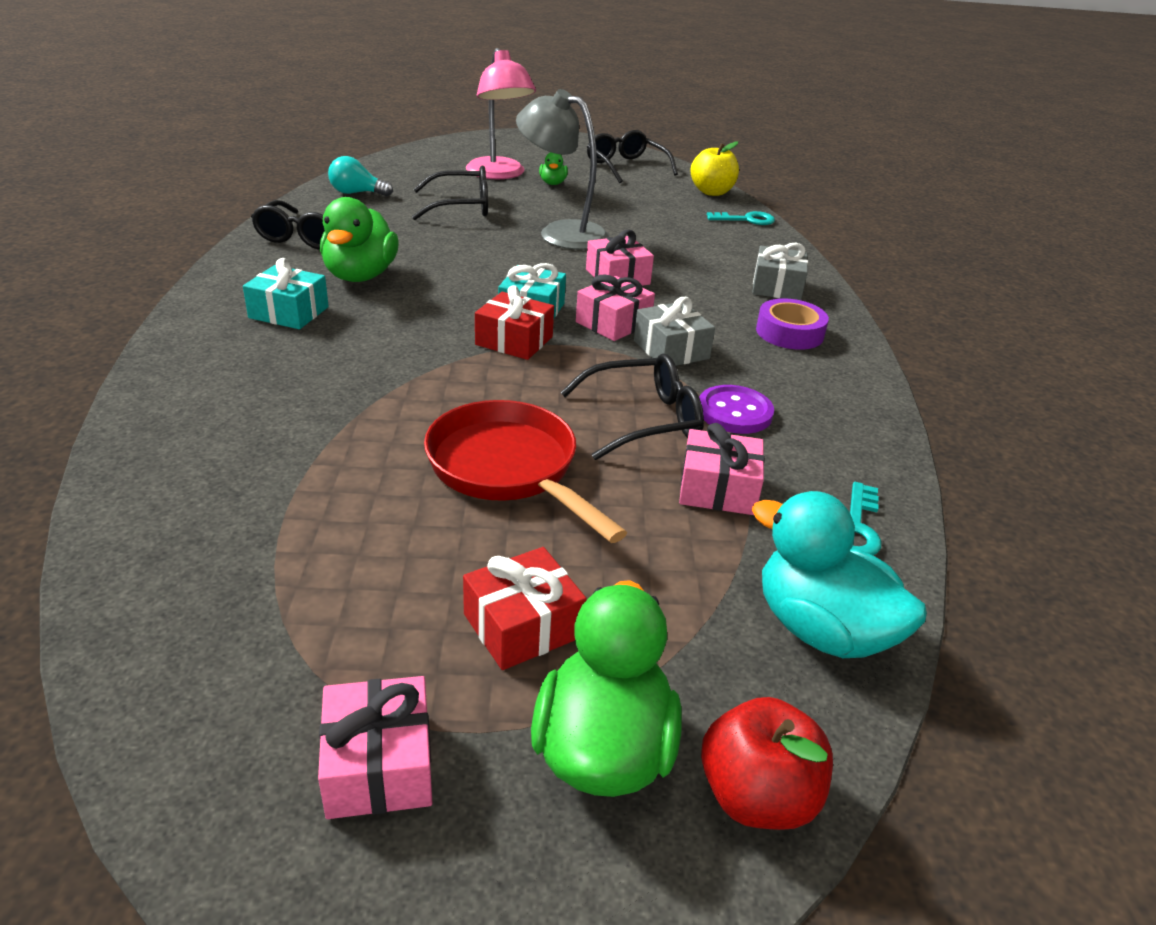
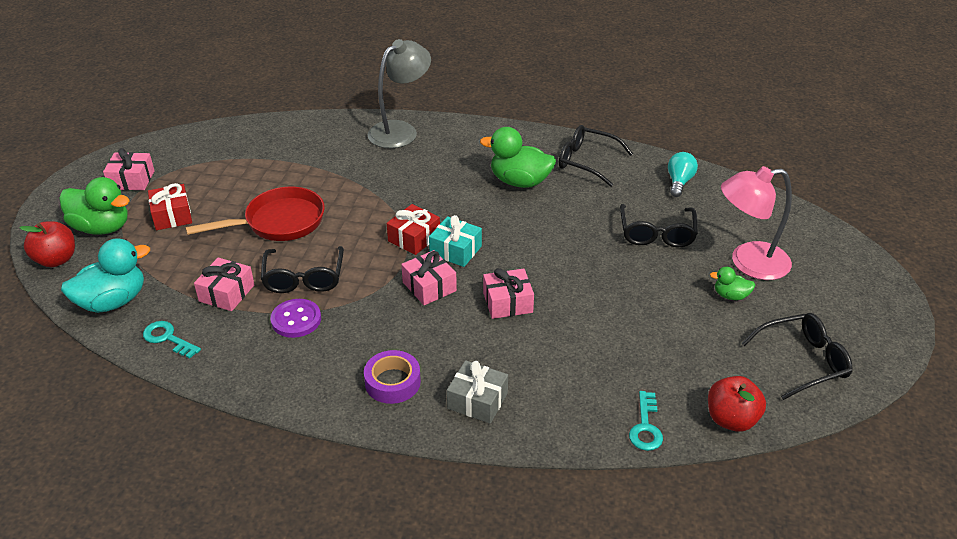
camera: 105 degrees right, 5 degrees up
turquoise gift [243,258,329,329] -> none
grey lamp [516,89,609,250] -> grey lamp moved to [368,39,431,148]
grey gift [634,297,715,366] -> none
yellow apple [690,142,739,196] -> red apple [708,376,766,432]

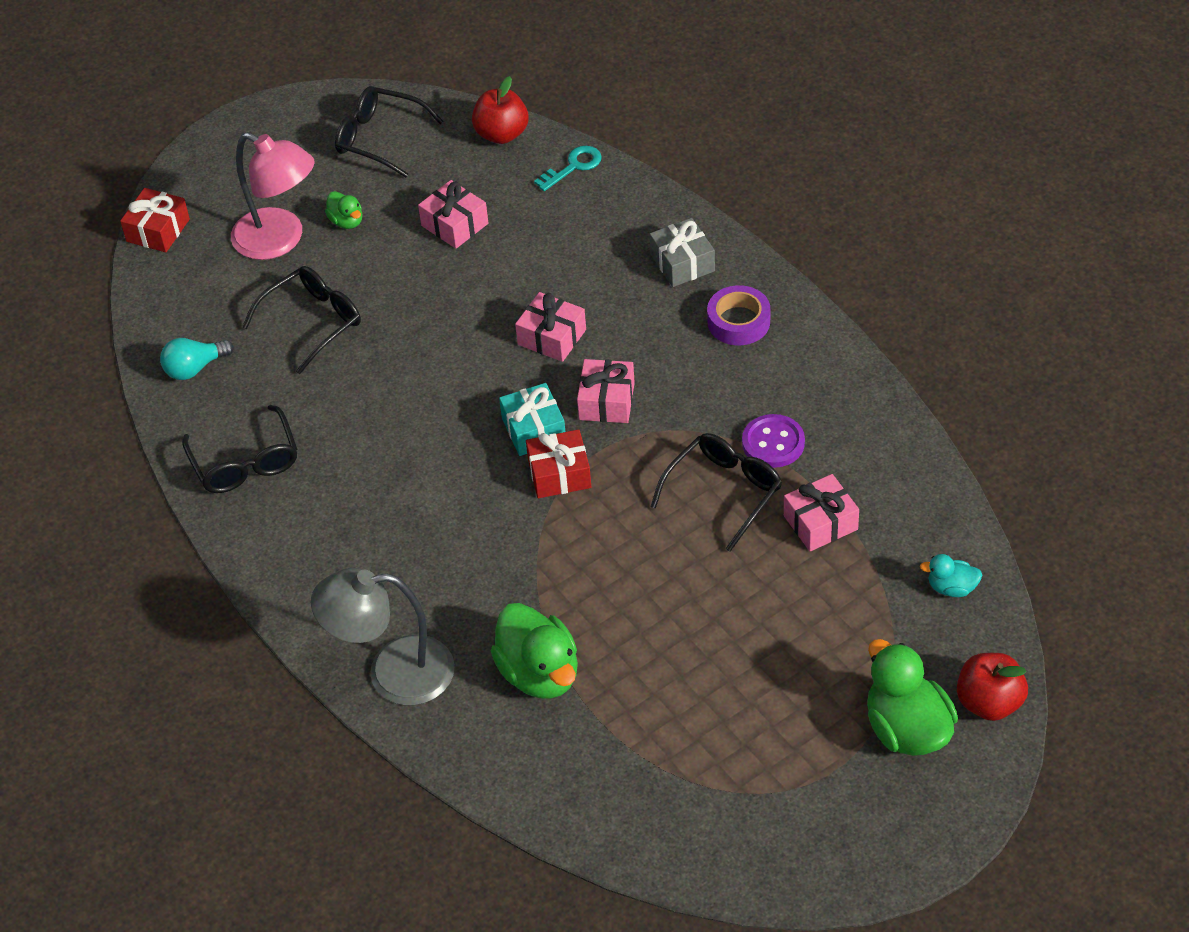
camera: 135 degrees left, 10 degrees up
turquoise duck [61,238,150,313] -> turquoise duck [920,554,982,597], size x0.51
pink gift [103,148,155,190] -> pink gift moved to [418,180,488,249]
turquoise key [143,321,201,359] -> none
red gift [148,183,192,230] -> red gift moved to [120,188,190,252]
red pan [185,187,325,241] -> none
green duck [480,127,556,188] -> green duck moved to [491,603,578,699]

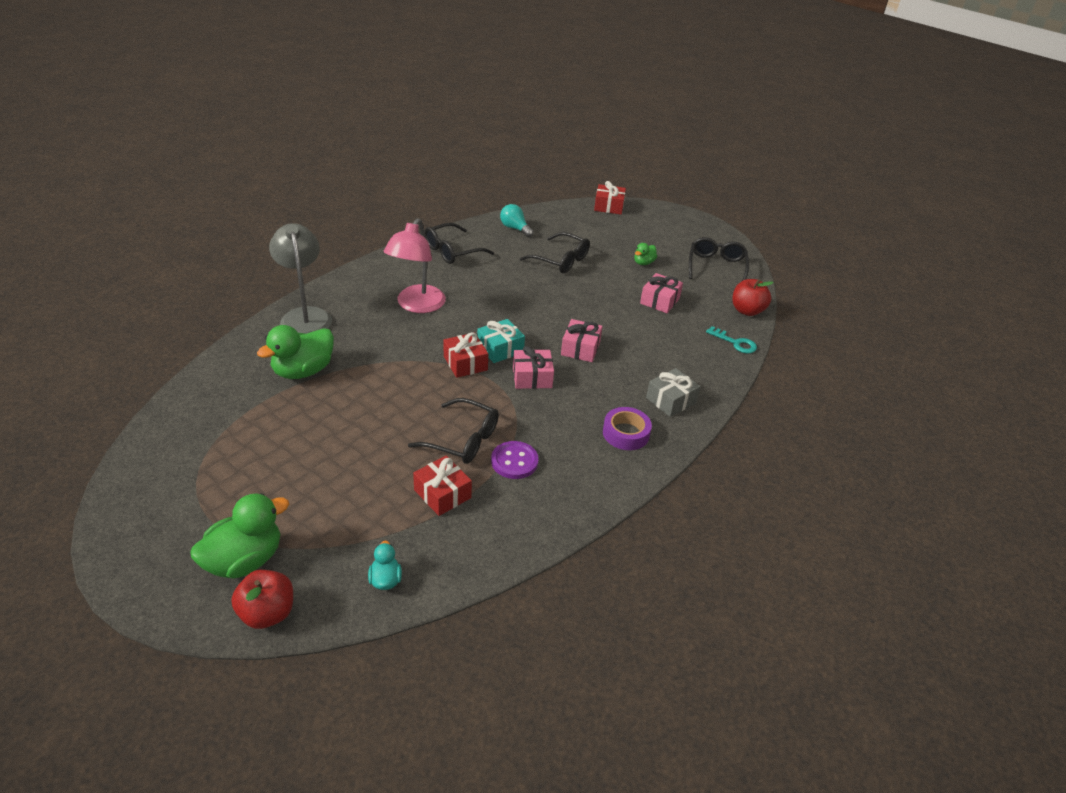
camera: 70 degrees right, 10 degrees down
pink lamp [231,132,315,260] -> pink lamp moved to [384,218,446,313]
pink gift [784,474,859,551] -> red gift [413,456,472,516]

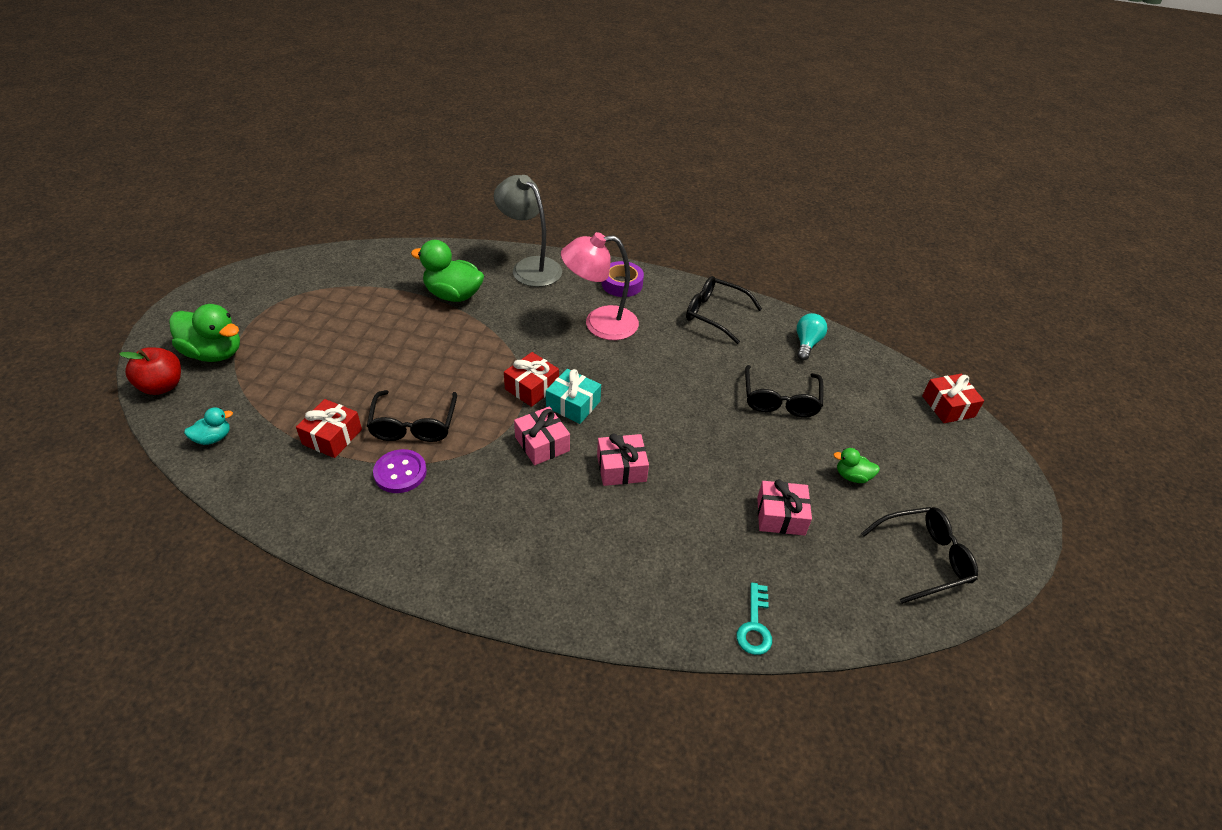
camera: 65 degrees right, 5 degrees up
grey lamp [269,223,332,334] -> grey lamp turned 90 degrees counterclockwise [494,175,562,287]
purple tape [603,407,652,450] -> purple tape moved to [602,261,644,297]
grey gift [646,368,700,417] -> none
red apple [732,279,774,316] -> none

